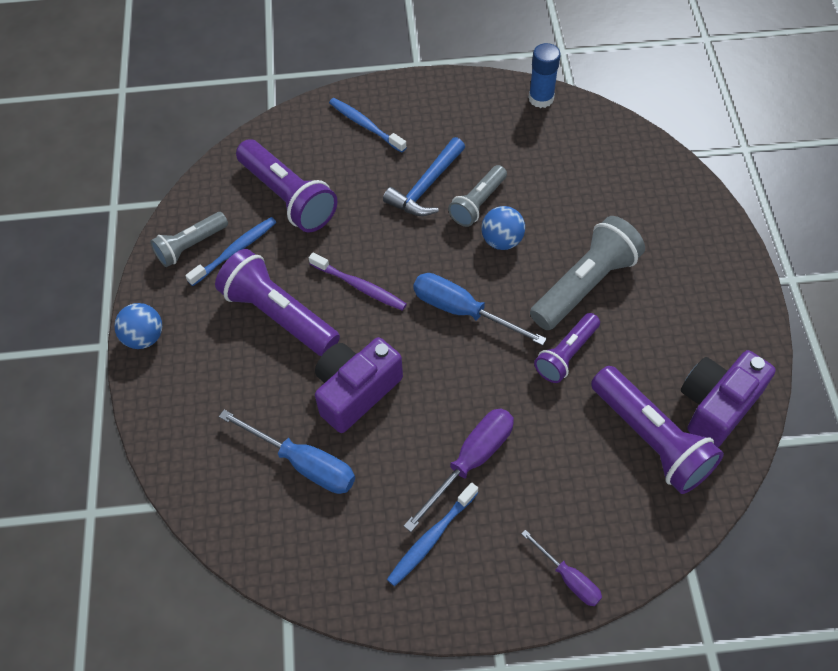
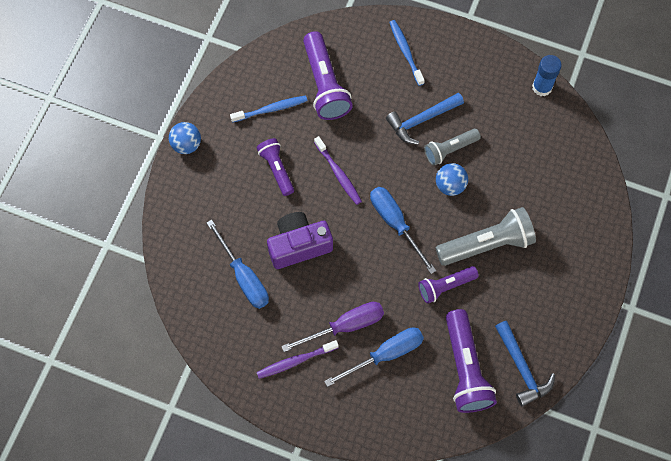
camera: 25 degrees right, 10 degrees up
grey flashlight [150,212,228,267] -> none
purple flashlight [215,249,340,356] -> purple flashlight [257,138,294,196], size x0.61
blue toothbrush [387,482,478,586] -> purple toothbrush [257,340,339,379]
purple screwdriver [521,530,602,606] -> none
purple camera [681,350,776,447] -> blue hammer [495,321,555,407]
none -> blue screwdriver [324,327,424,387]

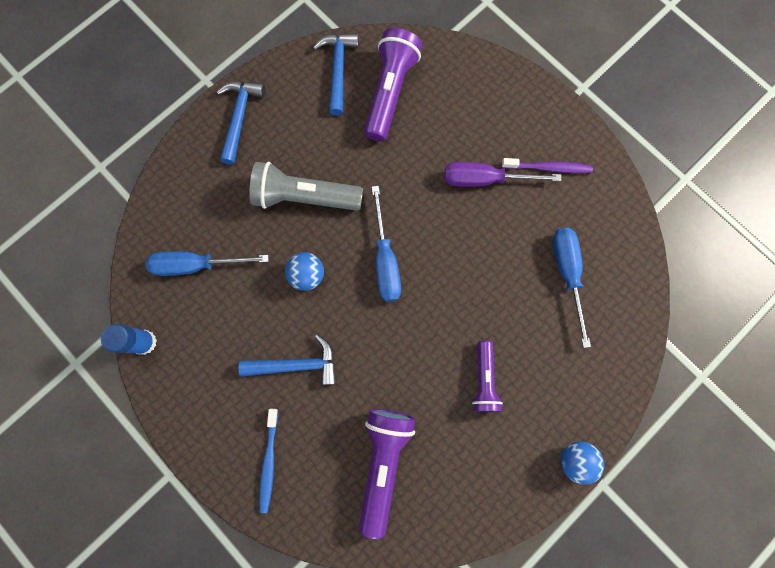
camera: 155 degrees left, 10 degrees up
blue toothbrush [230,96,308,123] -> none
purple camera [267,212,333,269] -> none
purple toothbrush [314,136,362,205] -> none
blue screwdriver [324,327,424,387] -> blue screwdriver moved to [145,252,269,276]
purple flashlight [418,266,479,304] -> none
grey flashlight [424,129,481,166] -> none
none -> blue hammer [217,81,265,165]

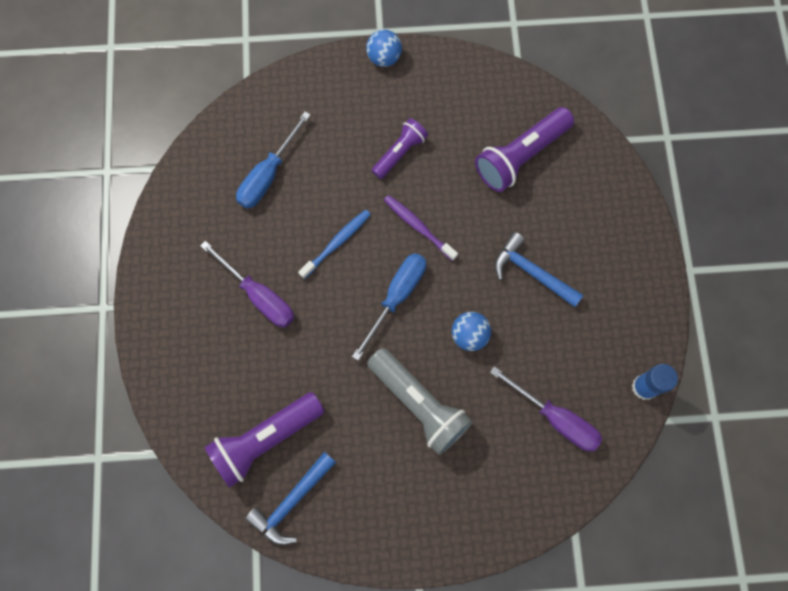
camera: 140 degrees left, 5 degrees down
blue screwdriver [145,252,269,276] -> purple screwdriver [490,366,602,451]
blue hammer [217,81,265,165] -> none
blue toothbrush [259,409,278,513] -> blue toothbrush moved to [298,210,371,279]
purple toothbrush [502,158,593,173] -> purple toothbrush moved to [384,195,458,261]

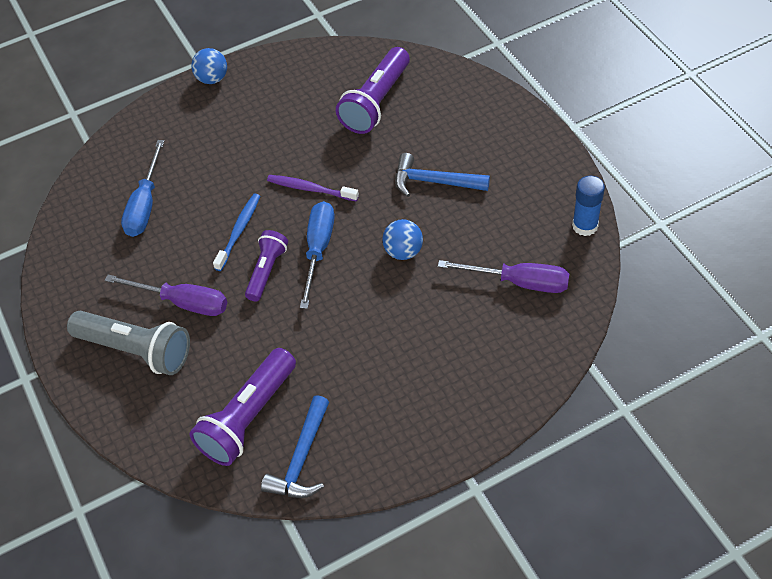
camera: 20 degrees left, 20 degrees down
grey flashlight [367,348,473,455] -> grey flashlight moved to [67,311,190,375]
purple flashlight [372,118,428,179] -> purple flashlight moved to [245,230,288,301]

